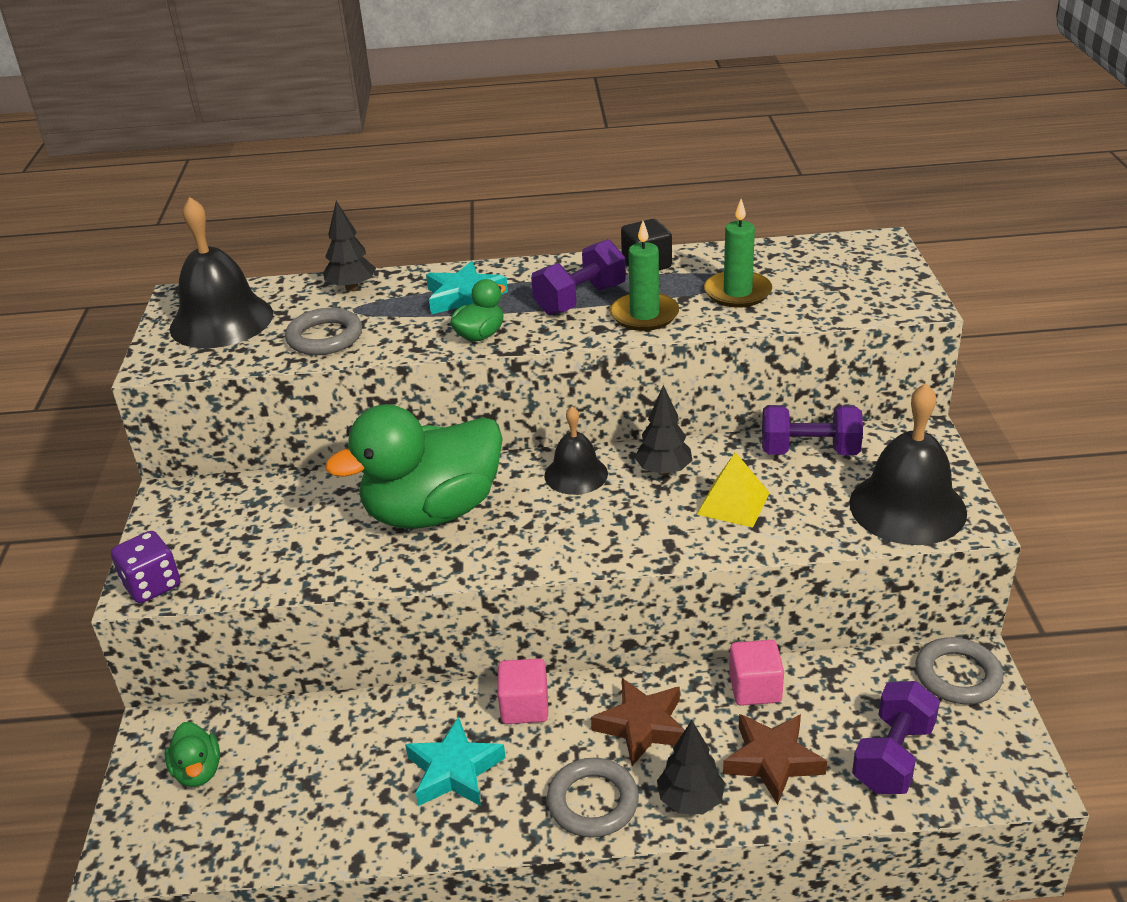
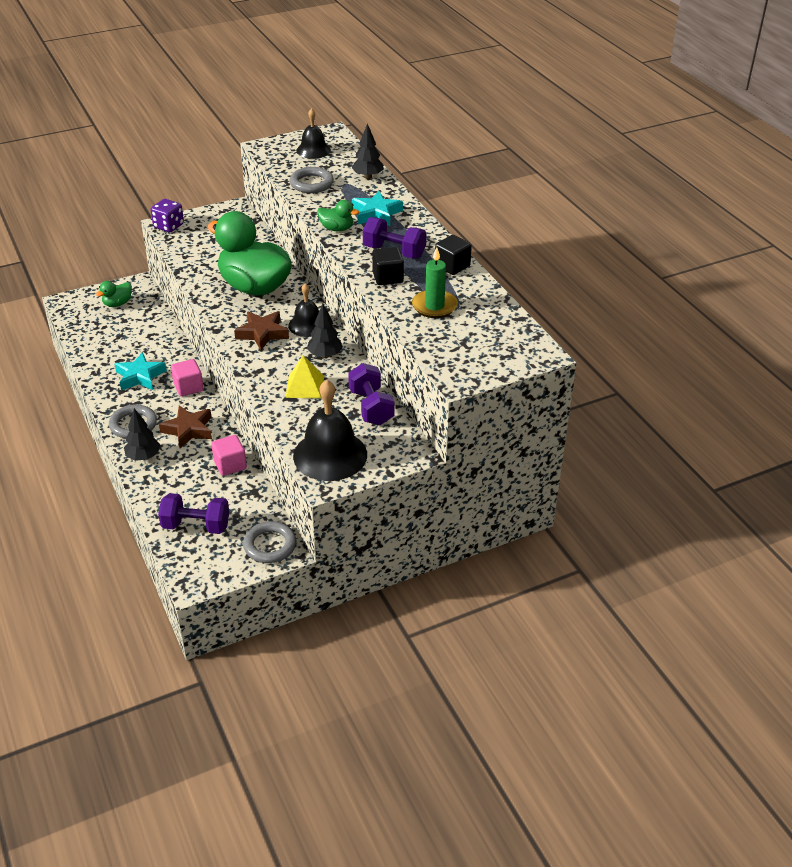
camera: 65 degrees right, 5 degrees up
black bell [170,197,273,348] -> black bell [296,108,331,159], size x0.59
green candle [610,221,679,331] -> black cube [372,247,404,285]
brown star [723,714,827,805] -> brown star moved to [234,311,289,350]

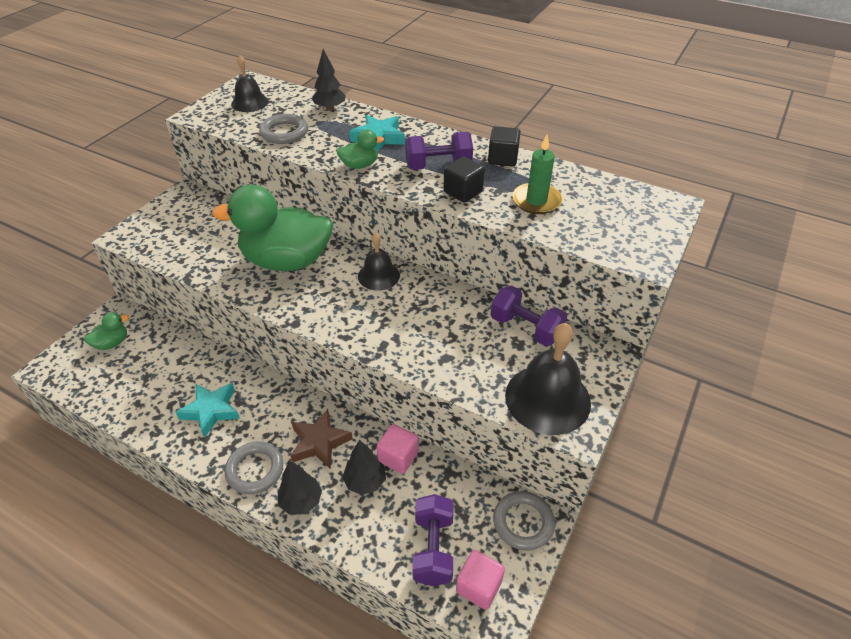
camera: 35 degrees left, 5 degrees up
green duck [96,281,132,307] -> green duck turned 135 degrees counterclockwise [84,313,129,350]
purple dice [151,199,184,232] -> none
purple dumbbell [158,493,230,534] -> purple dumbbell turned 60 degrees counterclockwise [412,494,454,586]
pink cube [171,359,204,396] -> pink cube moved to [456,550,505,610]
brown star [234,311,289,350] -> none
yellow pyramid [286,355,324,399] -> none
black tree [307,303,343,358] -> black tree moved to [342,440,386,495]

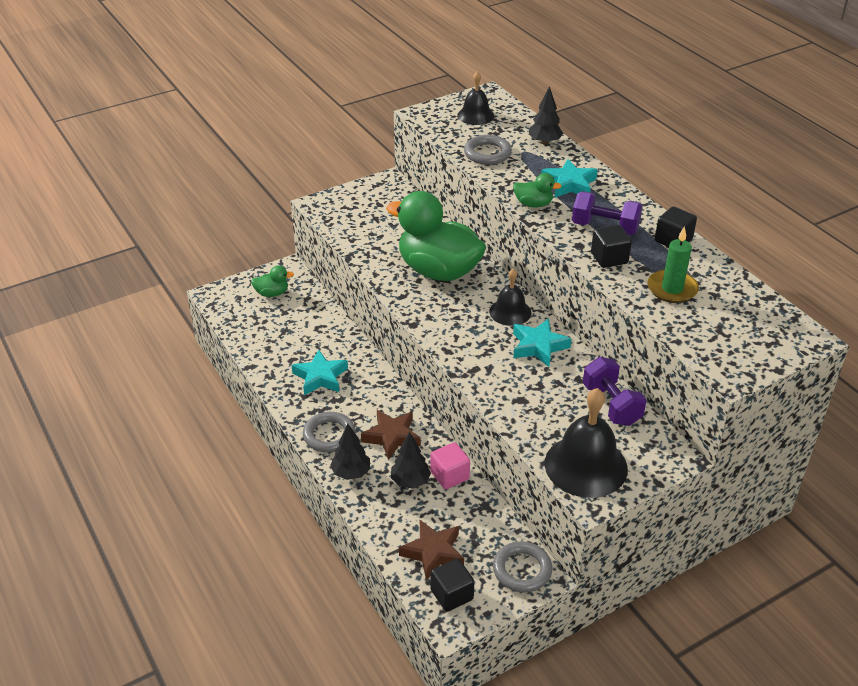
camera: 30 degrees right, 5 degrees down
purple dumbbell [412,494,454,586] -> brown star [399,520,464,581]
pink cube [456,550,505,610] -> black cube [430,558,475,612]
none -> turquoise star [513,318,571,367]

